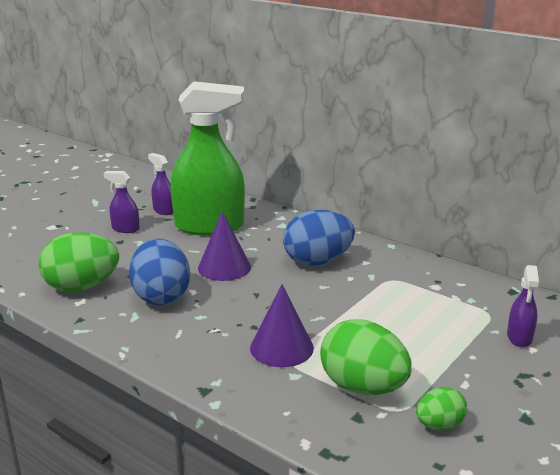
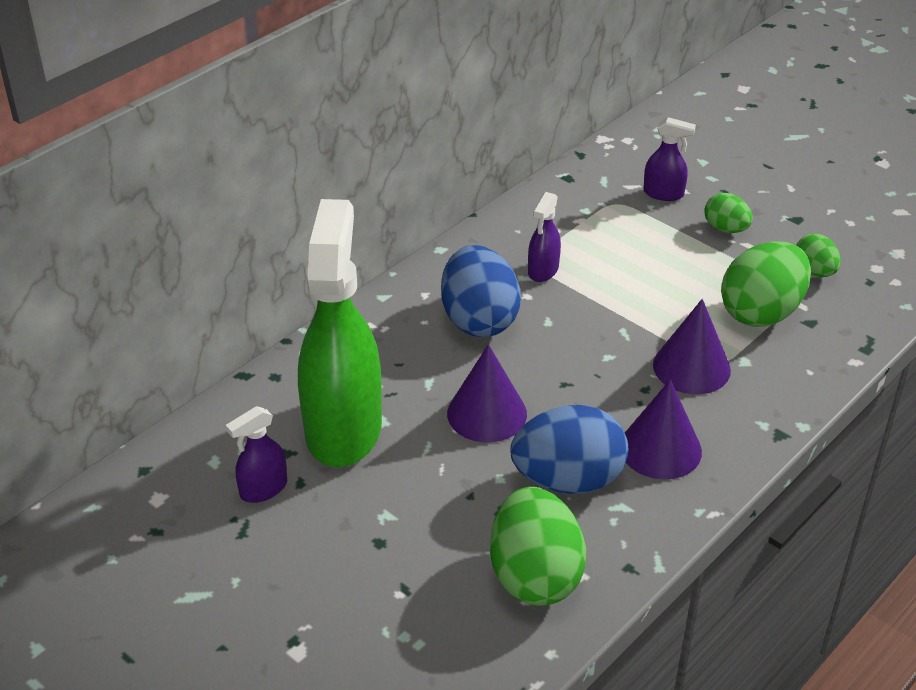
camera: 85 degrees left, 15 degrees up
purple spray bottle [103,171,140,233] -> purple spray bottle moved to [528,192,561,282]
none -> purple cone [625,379,702,480]
none -> green egg [704,193,753,233]

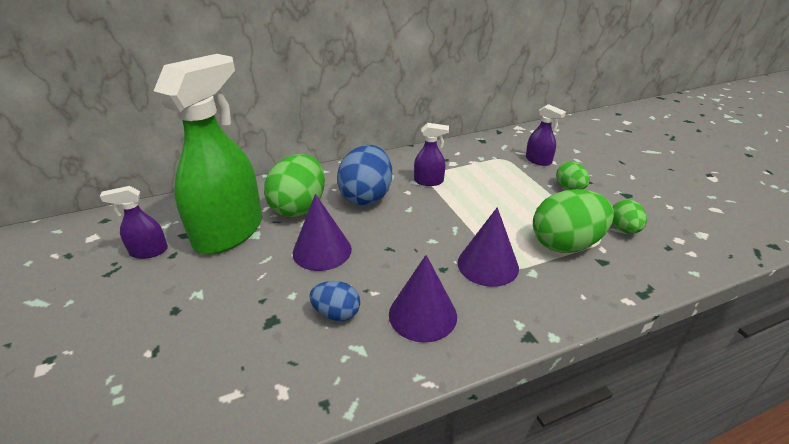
camera: 25 degrees right, 5 degrees down
green egg [490,487,586,606] -> green egg moved to [264,154,325,217]
blue egg [511,405,628,494] -> blue egg [309,281,360,321], size x0.54
purple spray bottle [528,192,561,282] -> purple spray bottle turned 135 degrees counterclockwise [414,123,449,186]

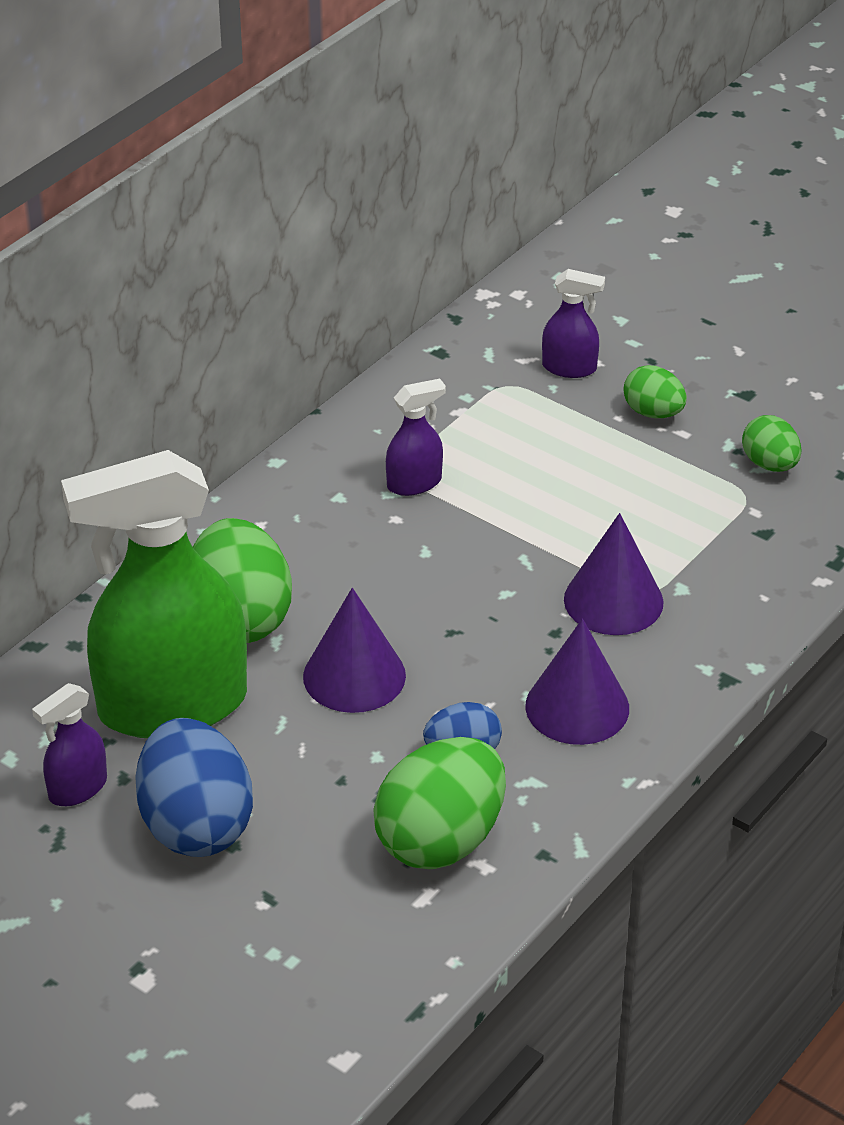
camera: 30 degrees left, 5 degrees up
green spray bottle [154,54,262,254] -> green spray bottle turned 105 degrees counterclockwise [61,450,247,738]
blue egg [337,145,392,206] -> blue egg moved to [135,718,253,857]
green egg [533,189,614,253] -> green egg moved to [373,737,506,869]

